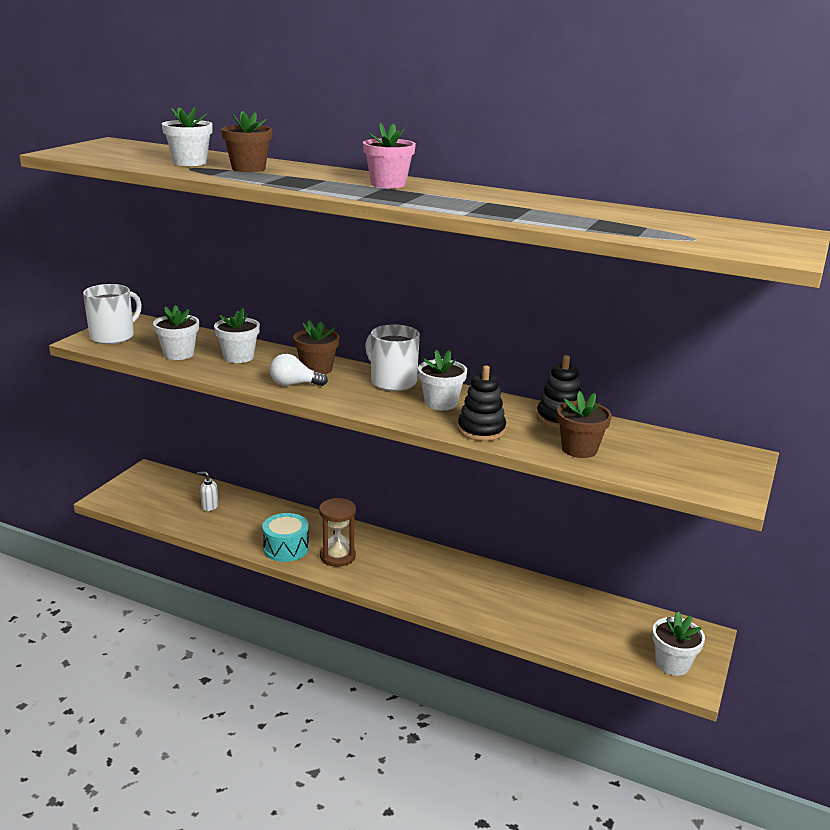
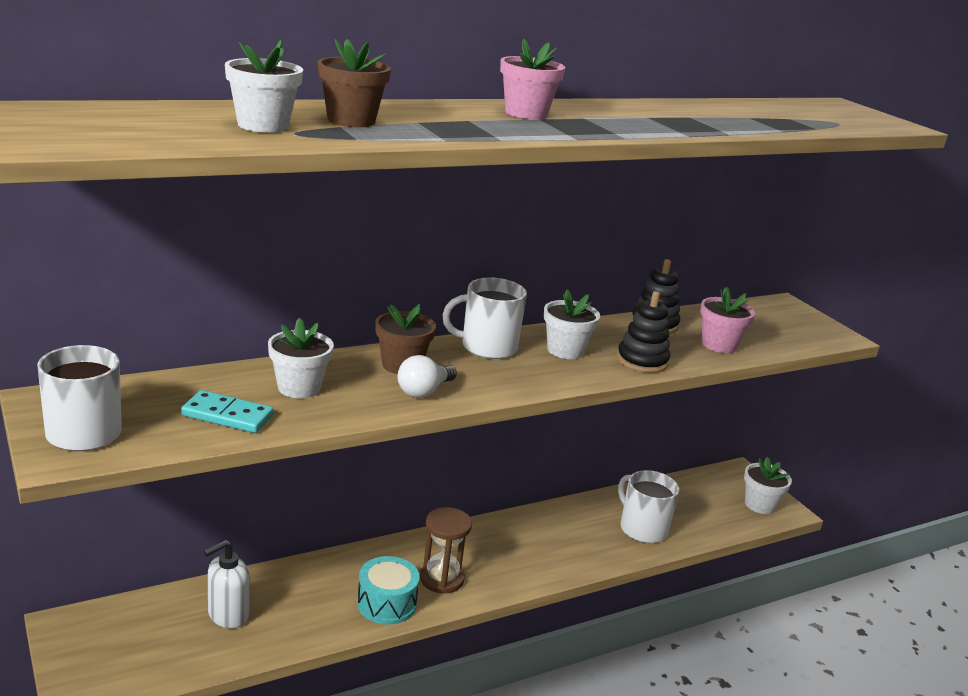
camera: 55 degrees left, 0 degrees up
white flower pot [153,305,199,360] -> turquoise domino [181,390,274,433]
white soap dispenser [197,472,218,511] -> white soap dispenser [203,539,250,629], size x1.62
brown flower pot [557,391,612,458] -> pink flower pot [700,287,755,353]
none -> white mug [618,470,679,543]

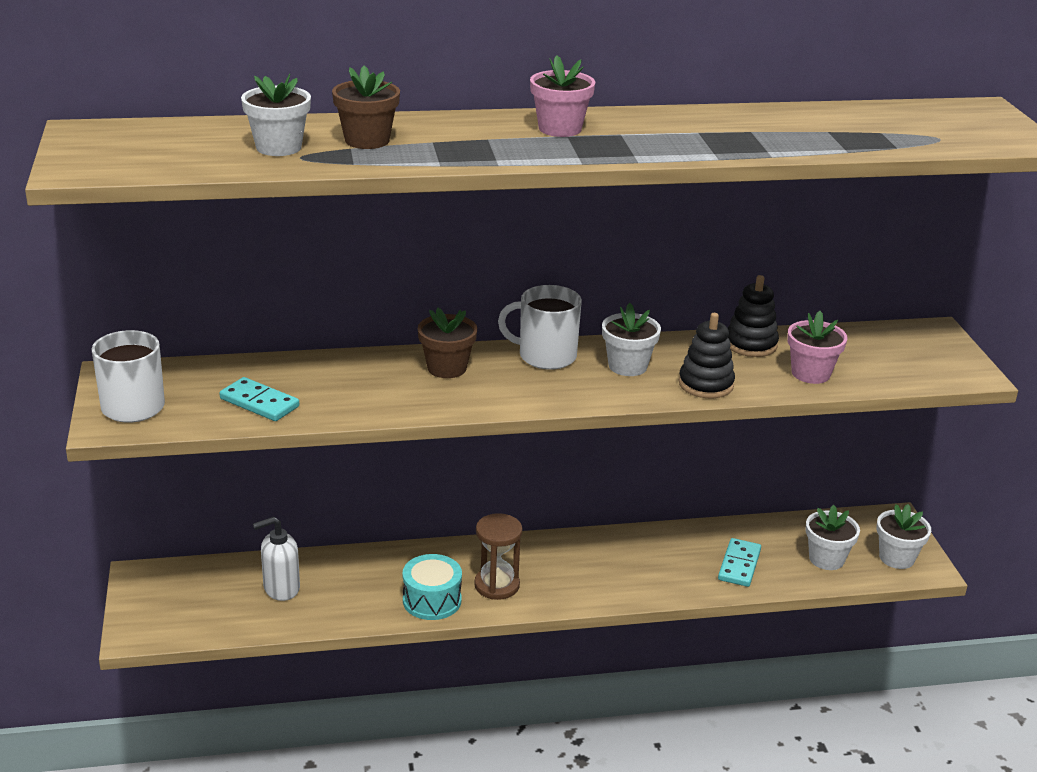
camera: 20 degrees right, 5 degrees up
white flower pot [268,318,334,398] -> white flower pot moved to [805,505,860,570]
white light bulb [397,355,457,398] -> none
white mug [618,470,679,543] -> turquoise domino [718,538,761,587]

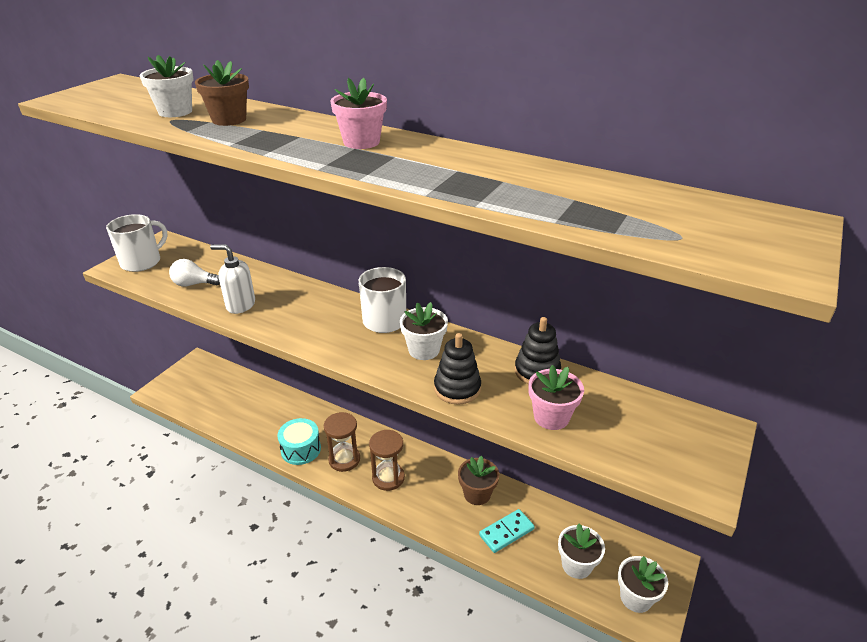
camera: 40 degrees right, 5 degrees up
turquoise domino [219,377,299,421] -> white light bulb [169,259,220,287]
white soap dispenser [253,517,300,601] -> white soap dispenser moved to [210,244,255,314]
brown flower pot [418,308,477,378] -> brown flower pot moved to [458,456,499,505]
none -> brown hourglass [369,430,405,491]

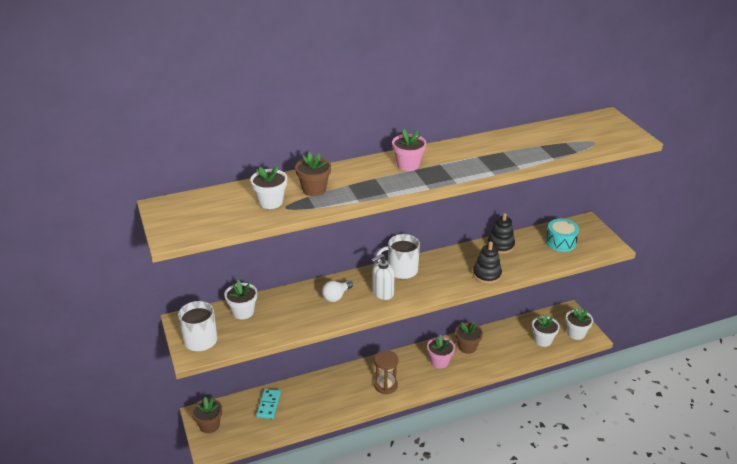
camera: 50 degrees left, 0 degrees up
white light bulb [169,259,220,287] -> white light bulb moved to [322,280,353,302]
white soap dispenser [210,244,255,314] -> white soap dispenser moved to [371,254,395,300]
turquoise drum [277,418,321,465] -> turquoise drum moved to [546,219,579,252]
brown hourglass [369,430,405,491] -> none
white flower pot [400,302,448,360] -> white flower pot moved to [224,280,257,319]
turquoise domino [479,509,535,553] -> turquoise domino moved to [256,389,281,419]
pink flower pot [529,365,584,430] -> pink flower pot moved to [427,335,455,369]
none -> brown flower pot [191,397,222,433]

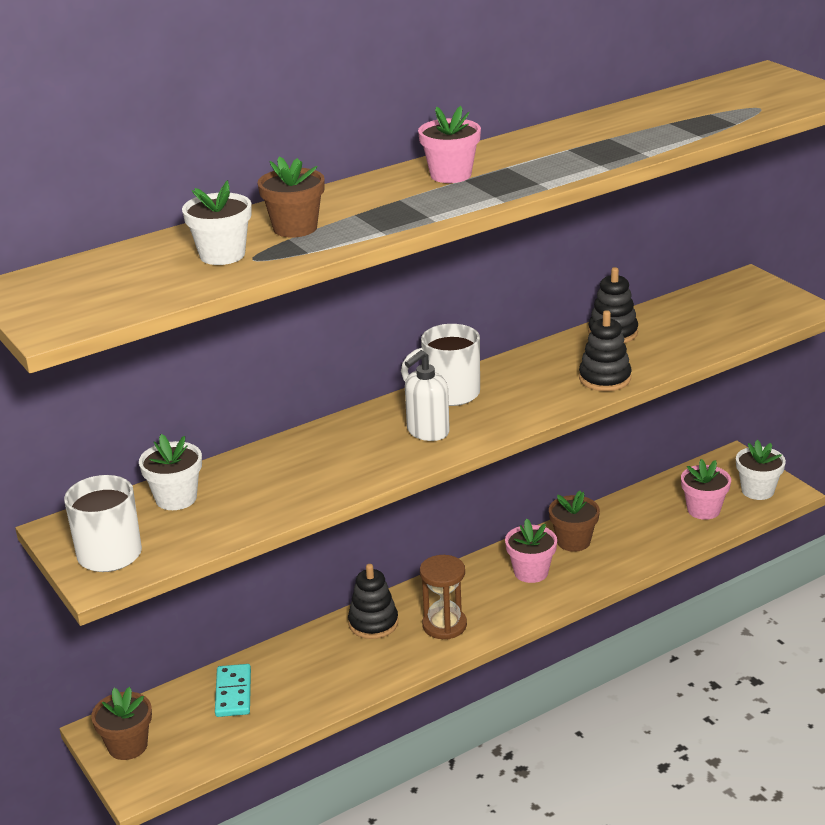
camera: 10 degrees left, 5 degrees down
white light bulb [322,280,353,302] -> none
white flower pot [532,315,560,347] -> pink flower pot [681,459,731,520]
turquoise drum [546,219,579,252] -> none
none -> black stacking toy [348,564,398,639]

